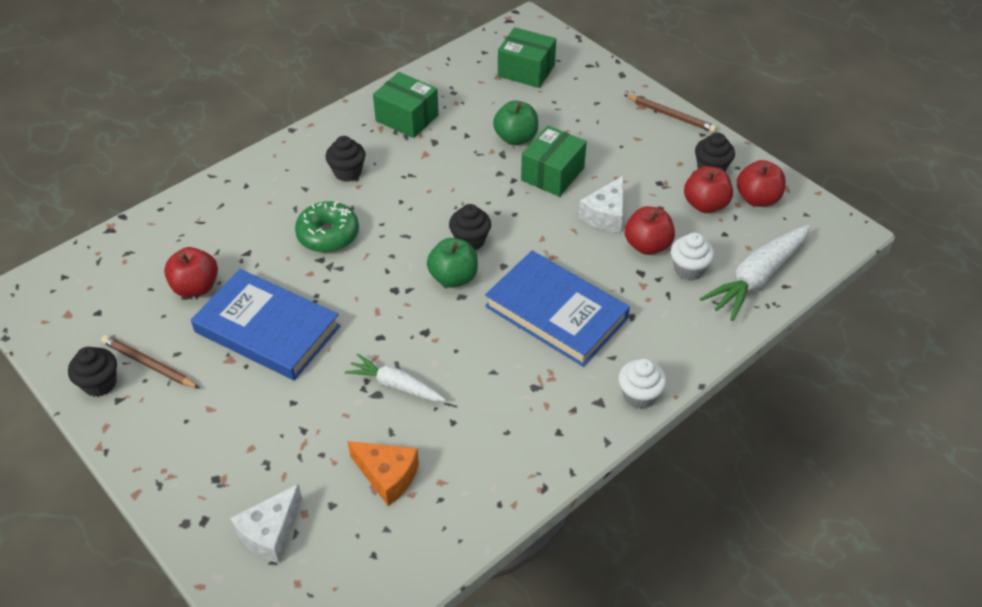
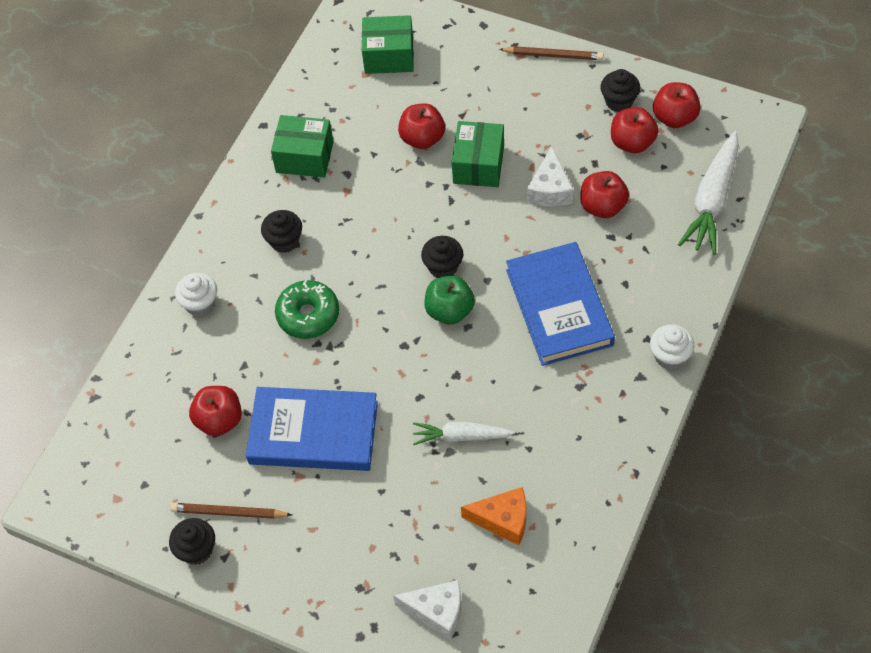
camera: 20 degrees left, 10 degrees up
white cheese [230,484,302,563] -> white cheese turned 90 degrees counterclockwise [393,580,461,640]
blue book [485,251,630,367] -> blue book turned 60 degrees clockwise [506,242,615,366]
green apple [493,101,538,145] -> red apple [398,103,445,149]
white cupcake [671,232,714,280] -> white cupcake moved to [175,273,217,316]

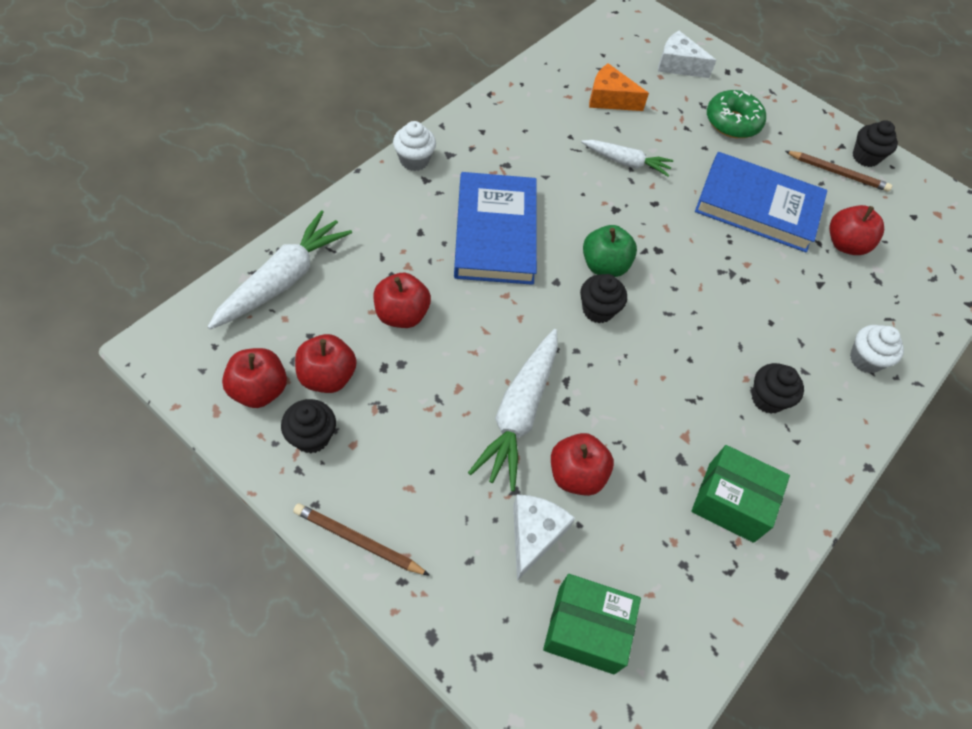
camera: 175 degrees left, 0 degrees up
green donut [275,280,339,339] -> green donut moved to [707,90,766,138]
green box [452,121,504,187] -> white carrot [468,329,558,491]
white cheese [527,146,574,206] -> white cheese moved to [513,494,575,581]

